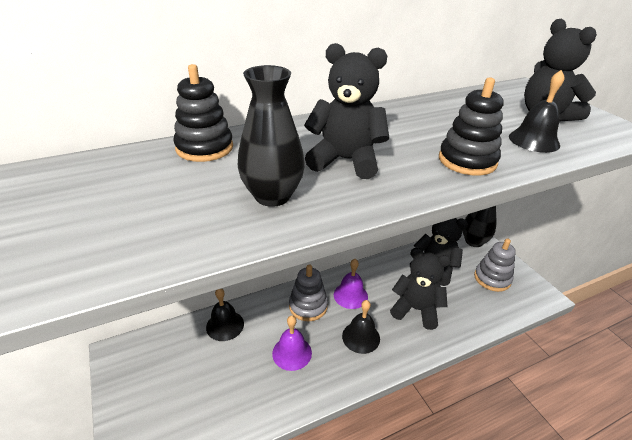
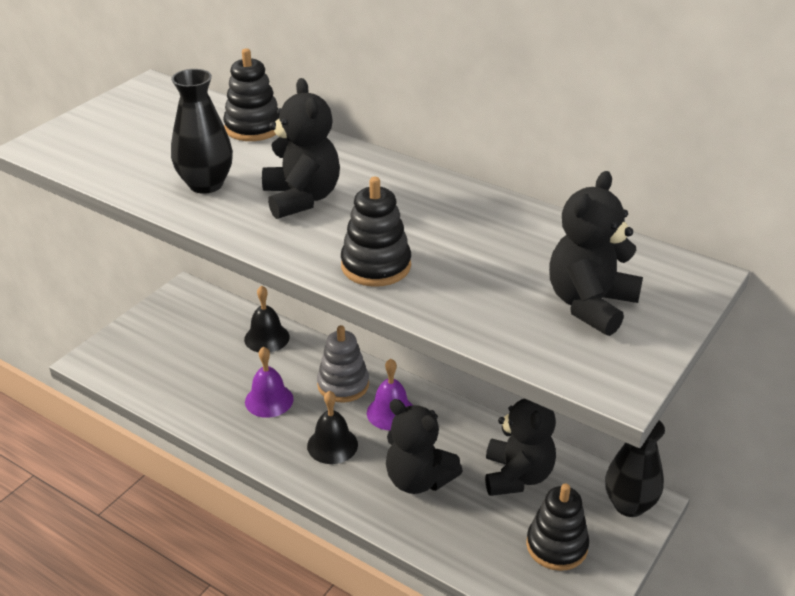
camera: 60 degrees right, 0 degrees up
black teddy bear [390,248,451,330] -> black teddy bear turned 135 degrees clockwise [386,399,463,494]
grey stacking toy [474,239,516,292] -> black stacking toy [526,483,589,571]
black bell [509,70,565,153] -> none

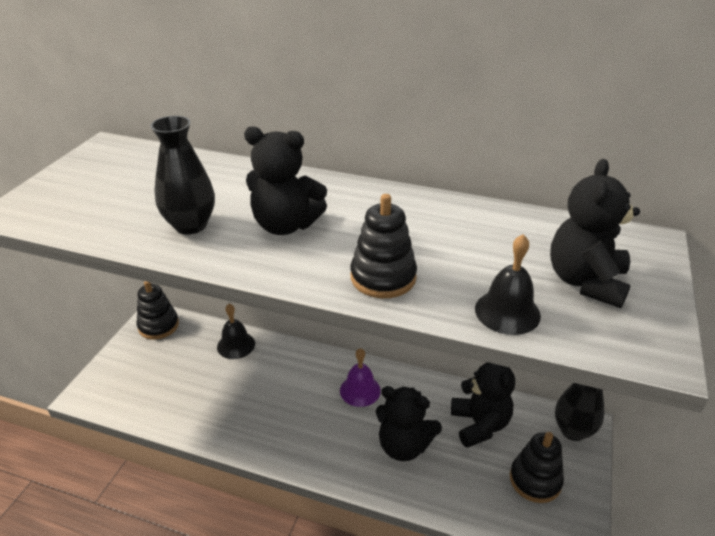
camera: 15 degrees left, 0 degrees up
black stacking toy [223,48,279,141] -> black stacking toy moved to [137,281,179,339]
purple bell [245,346,294,418] -> none
black teddy bear [262,78,340,219] -> black teddy bear turned 135 degrees clockwise [244,126,327,235]
black bell [307,391,358,464] -> black bell moved to [475,234,541,335]
grey stacking toy [317,325,369,403] -> none

